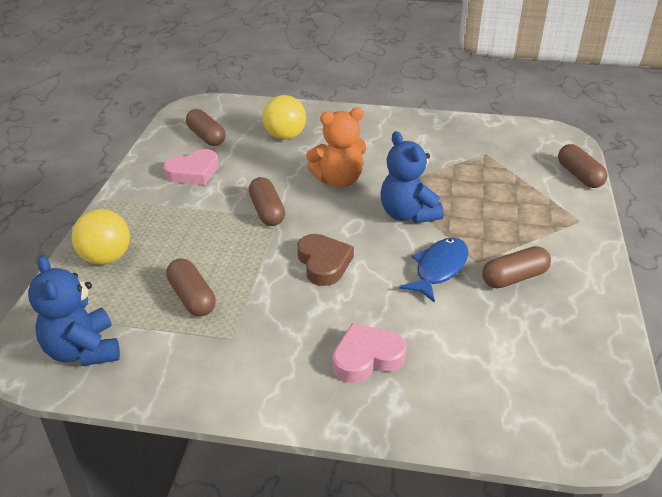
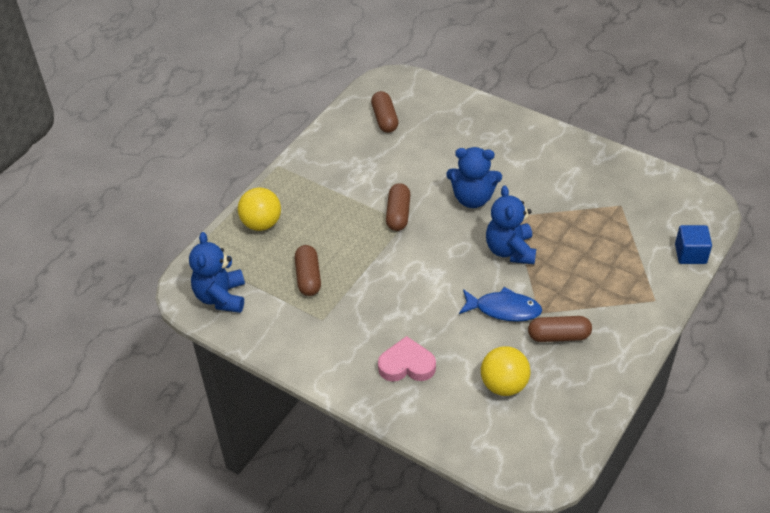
camera: 25 degrees right, 10 degrees up
pink heart [163,149,219,185] -> none
yellow ball [262,95,306,140] -> yellow ball moved to [481,346,530,396]
brown heart [297,234,354,286] -> none
orange teddy bear [306,107,367,187] -> blue teddy bear [446,147,502,208]
blue fish [399,237,469,303] -> blue fish turned 45 degrees clockwise [459,287,542,322]
brown capsule [558,144,608,188] -> blue cube [675,225,712,264]

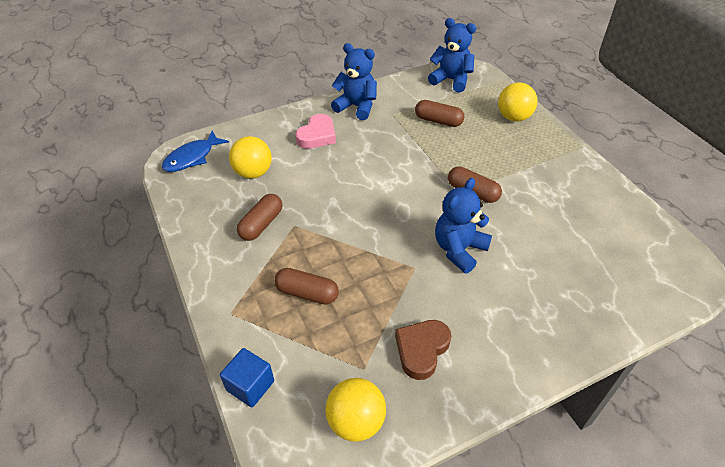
camera: 120 degrees right, 0 degrees up
brown capsule [371,91,399,133] -> brown capsule moved to [274,268,339,304]
blue fish [459,287,542,322] -> blue fish moved to [162,131,229,172]
blue teddy bear [486,186,536,264] -> blue teddy bear moved to [331,43,377,120]
none -> yellow ball [325,378,386,442]
none -> brown heart [395,320,451,380]

